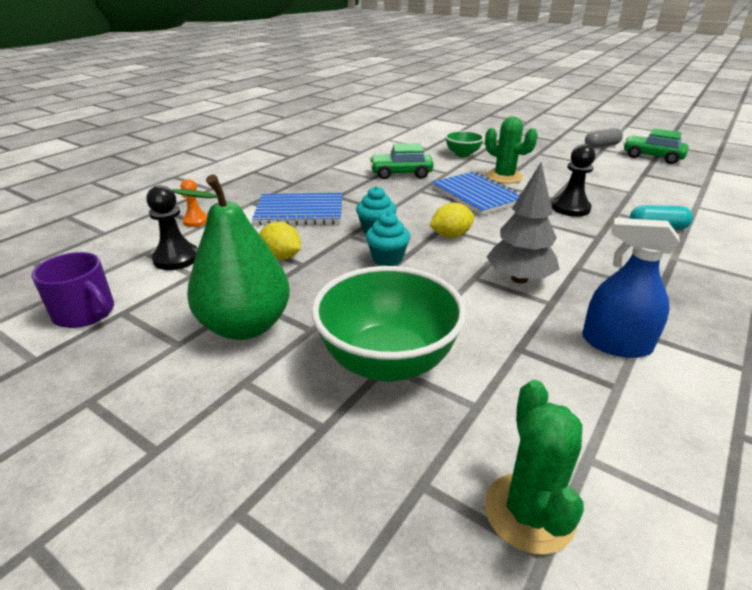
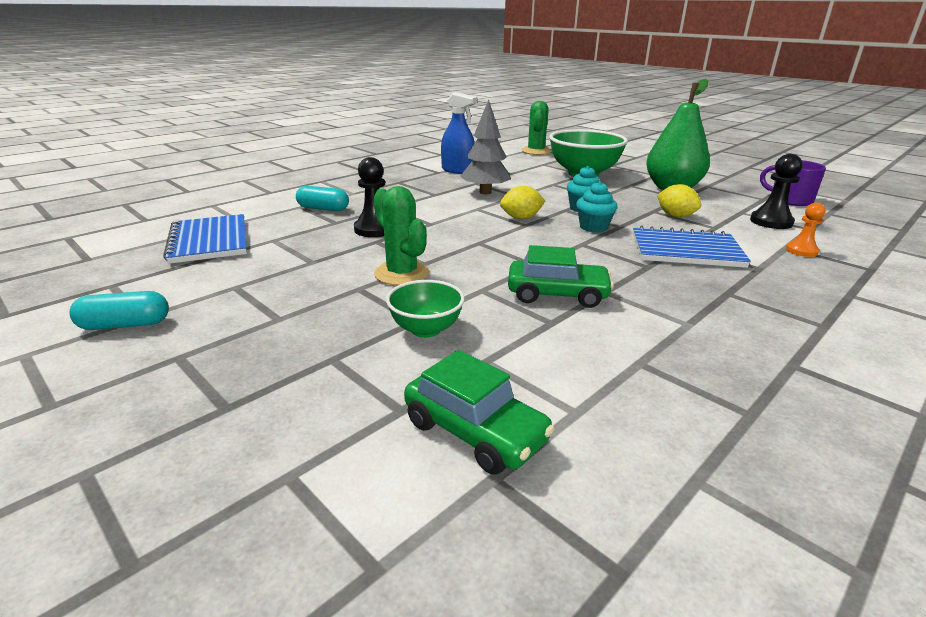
camera: 170 degrees left, 5 degrees down
blue notebook [431,172,521,215] -> blue notebook moved to [163,214,247,264]
grey capsule [585,128,623,148] -> turquoise capsule [69,291,169,330]
green car [624,128,688,164] -> green car moved to [404,350,555,475]

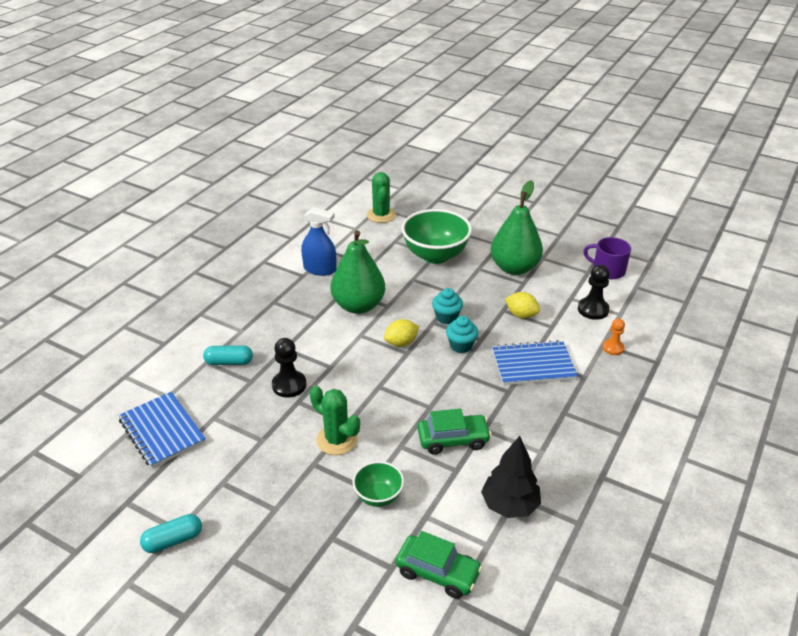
camera: 15 degrees left, 10 degrees up
grey tree [460,99,511,194] -> green pear [330,230,385,314]
none -> black tree [481,436,541,518]

